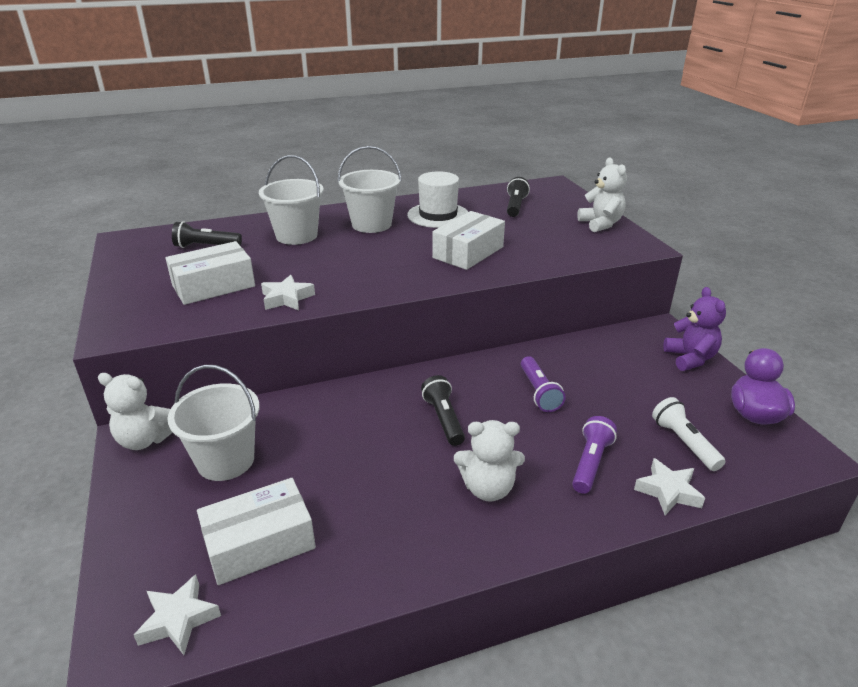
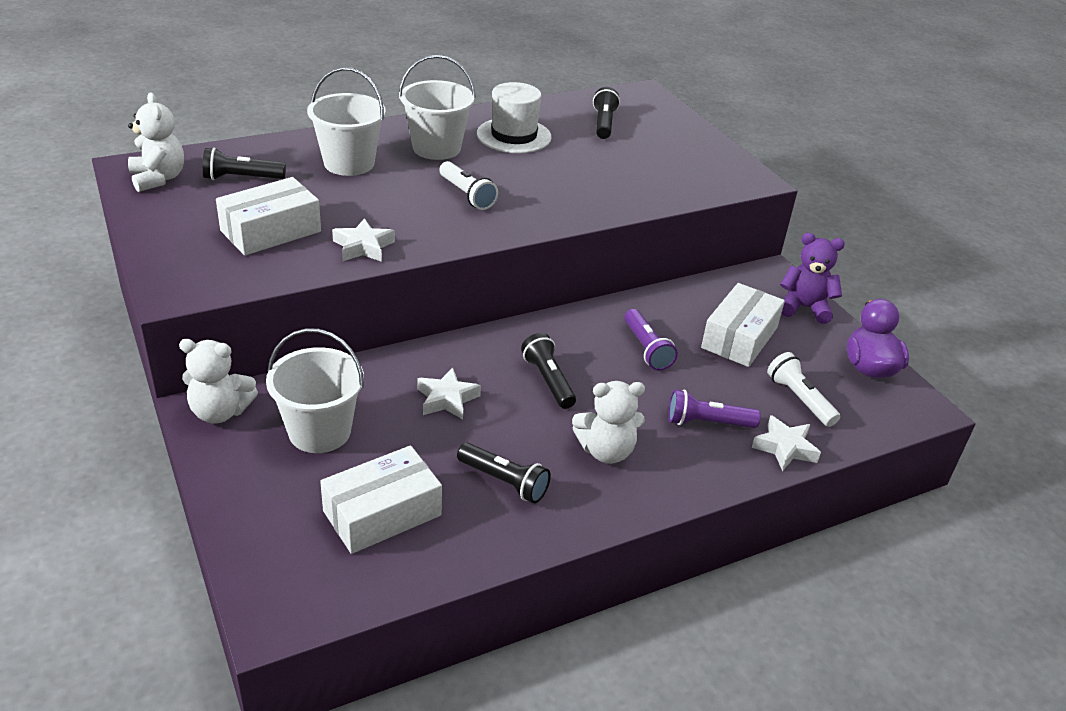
camera: 10 degrees left, 5 degrees up
white star [134,575,221,655] -> white star moved to [418,367,481,419]
white box [432,211,505,270] -> white box moved to [701,283,785,367]
purple flashlight [572,416,617,494] -> purple flashlight turned 105 degrees counterclockwise [668,389,761,428]
white teddy bear [577,158,627,232] -> white teddy bear moved to [128,93,184,192]
purple teddy bear [663,287,726,371] -> purple teddy bear turned 60 degrees counterclockwise [780,233,845,324]
none -> white flashlight [439,161,498,210]
none -> black flashlight [457,443,551,503]

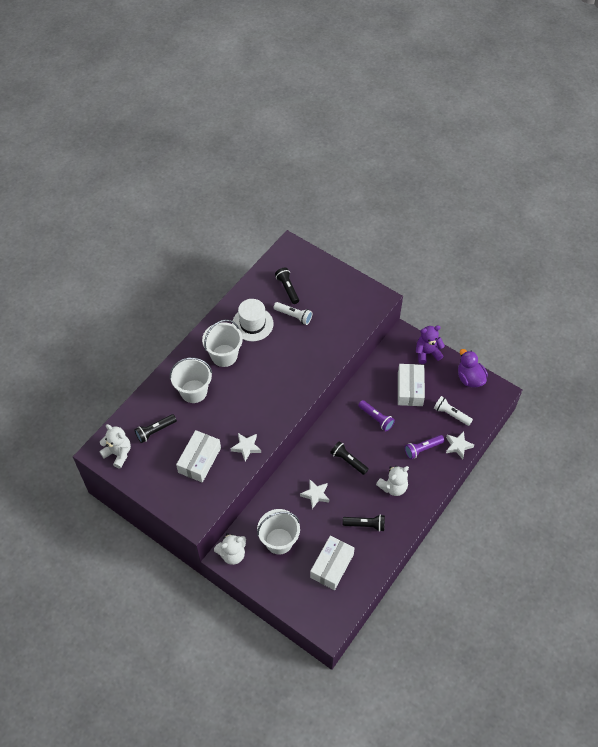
camera: 25 degrees left, 20 degrees up
white flashlight [439,161,498,210] -> white flashlight moved to [273,302,312,325]

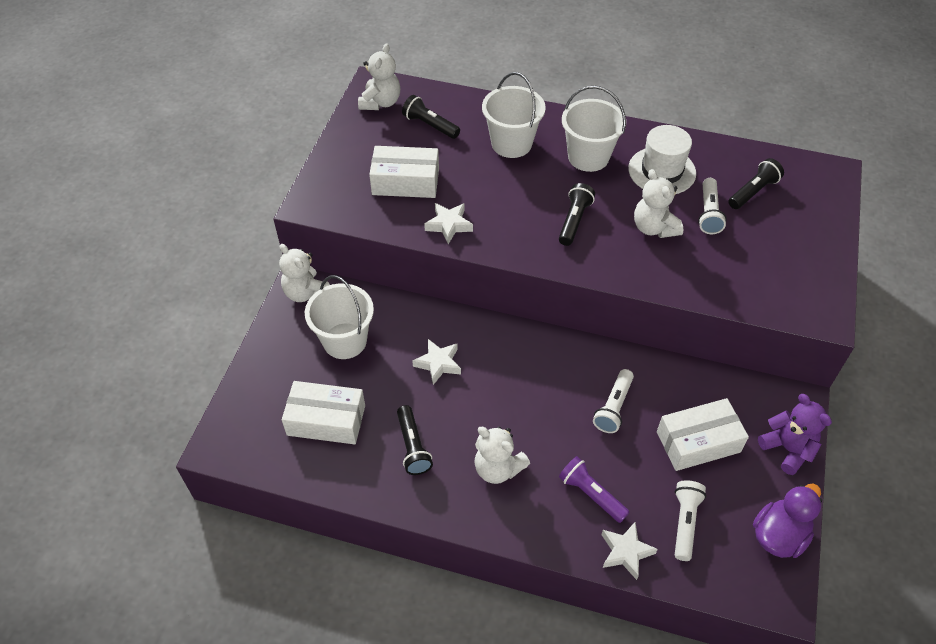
camera: 70 degrees right, 5 degrees down
black flashlight [330,441,369,475] -> black flashlight moved to [559,183,595,246]
purple flashlight [358,400,395,431] -> white flashlight [593,369,634,433]
none -> white teddy bear [634,169,684,238]

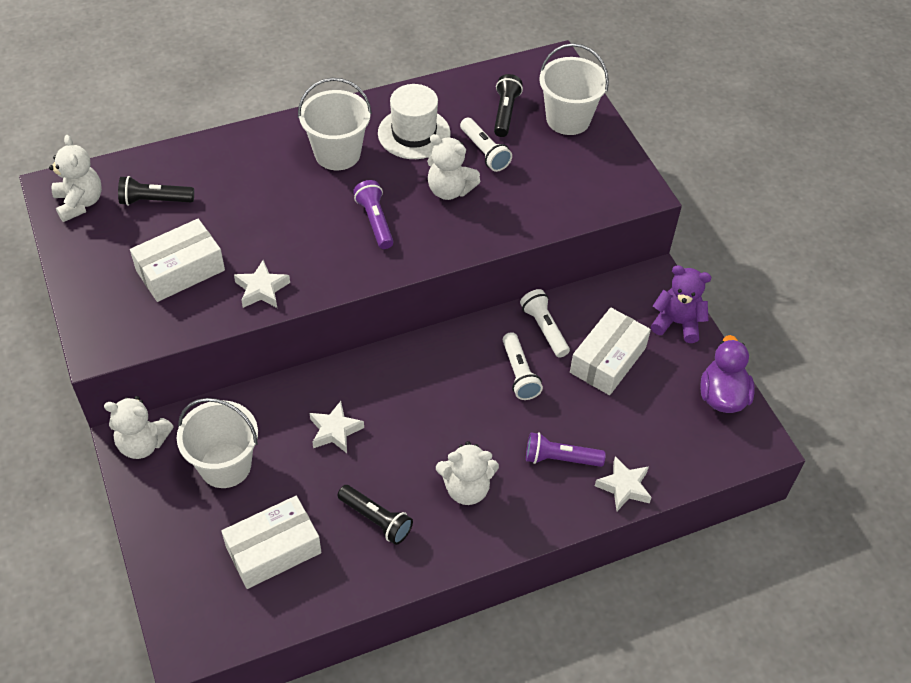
camera: 40 degrees left, 0 degrees up
white bucket [482,72,546,158] -> white bucket moved to [539,43,609,135]
black flashlight [559,183,595,246] -> purple flashlight [353,180,394,249]
white flashlight [675,480,706,561] -> white flashlight moved to [520,289,570,358]

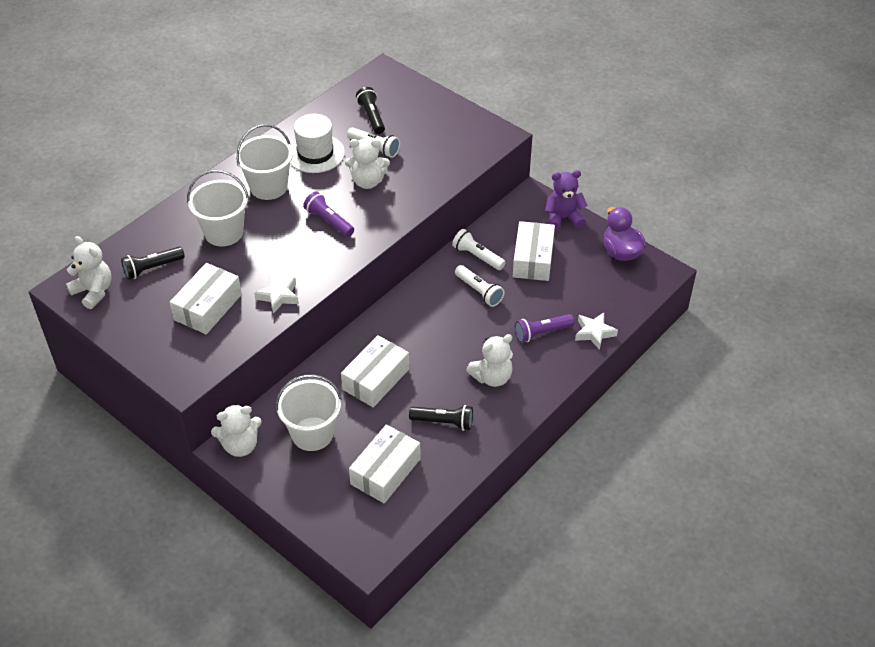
camera: 25 degrees left, 5 degrees down
white star [310,401,364,453] -> white box [341,335,409,407]
white bucket [539,43,609,135] -> white bucket moved to [187,170,249,246]

